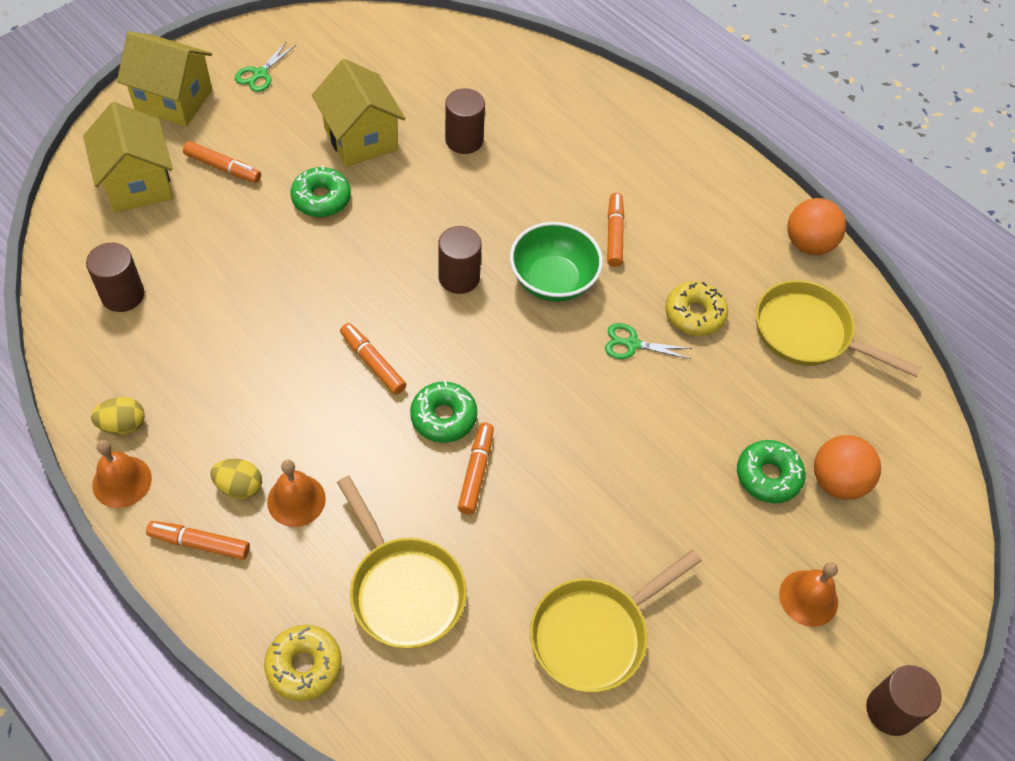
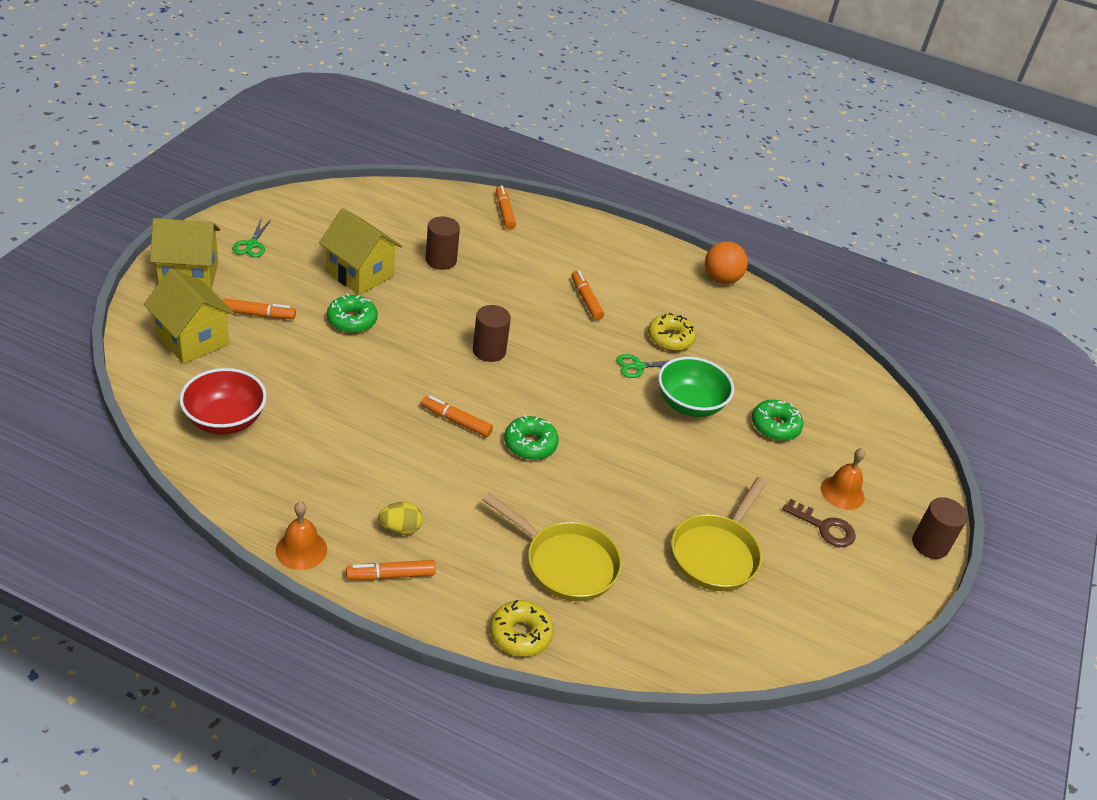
camera: 25 degrees left, 15 degrees down
brown cylinder [86,243,144,312] -> red bowl [179,368,267,434]
yellow egg [91,397,145,435] -> none
orange bell [267,460,326,527] -> none
orange marker [458,422,494,514] -> orange marker moved to [496,185,516,230]
green bowl [510,222,603,302] -> green bowl moved to [658,357,734,417]
yellow pan [756,280,922,377] -> none
orange ball [814,435,881,500] -> none
none -> brown key [782,499,856,547]

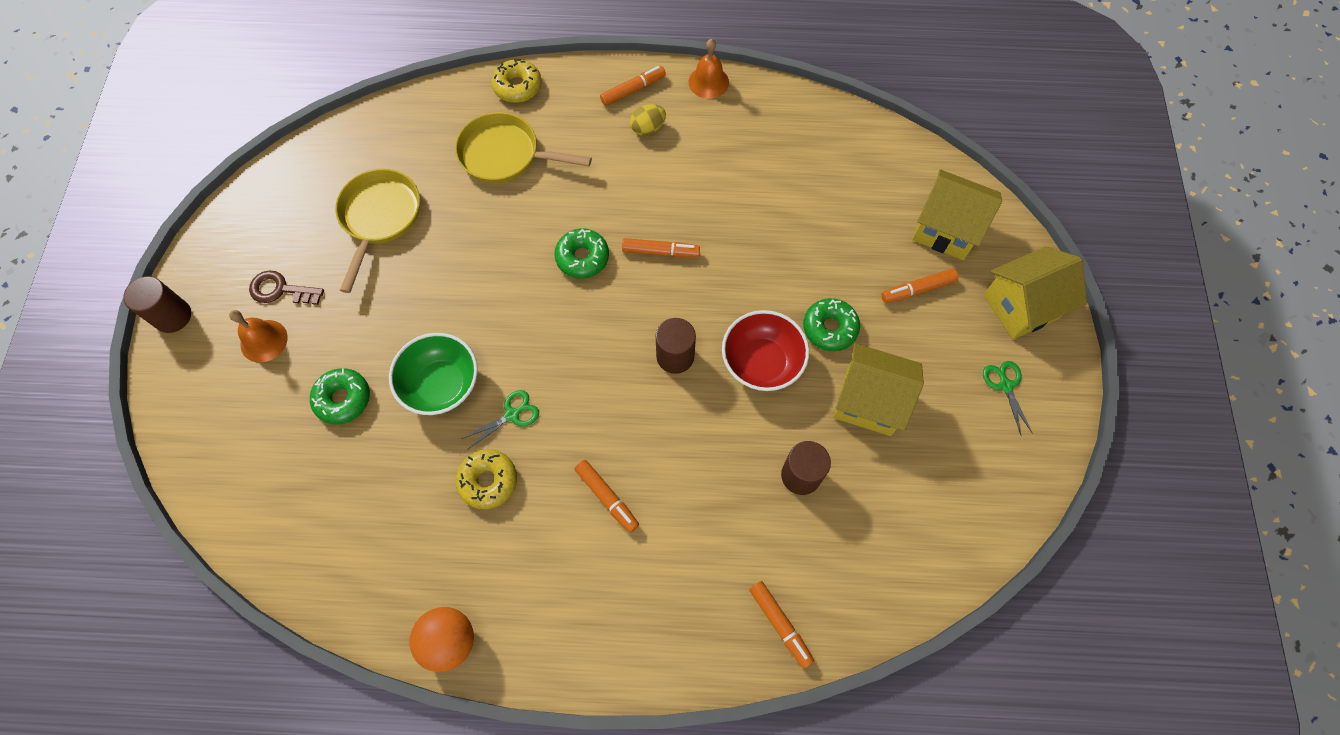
camera: 165 degrees right, 25 degrees up
red bowl [179,368,267,434] -> red bowl moved to [722,310,809,391]

